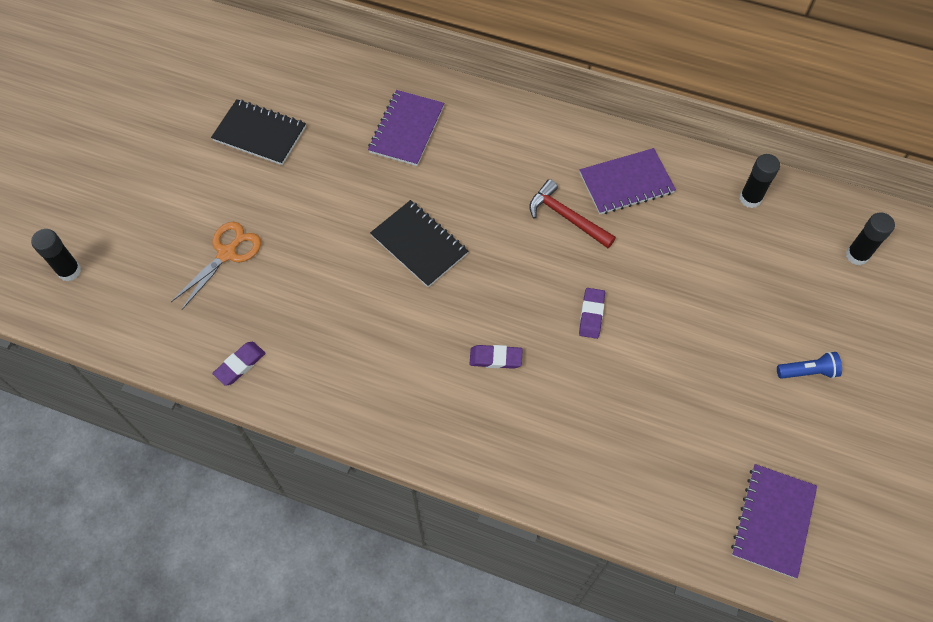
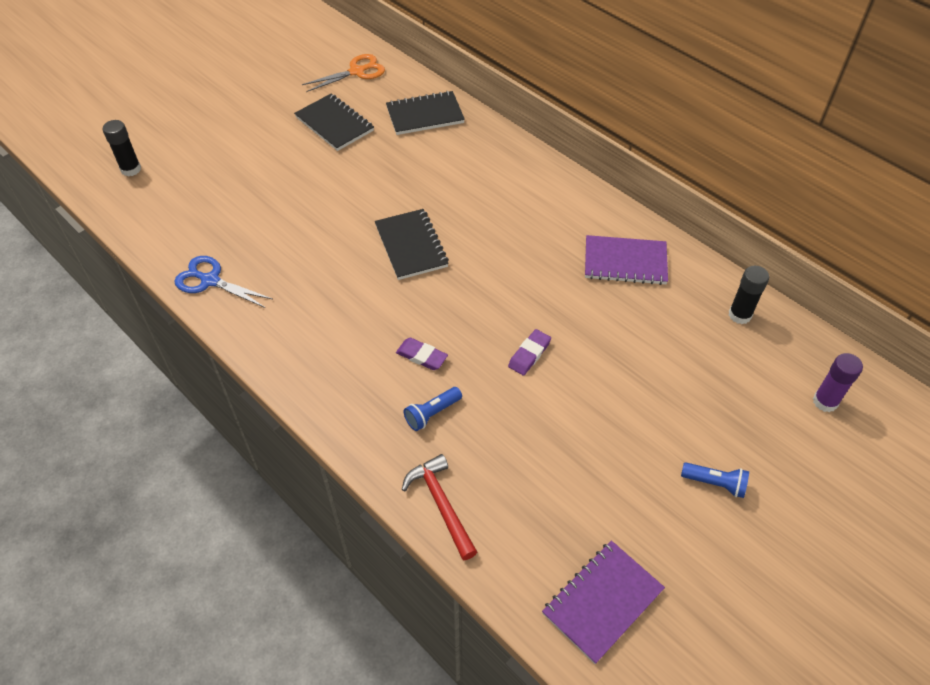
camera: 25 degrees right, 10 degrees down
orange scissors [171,222,261,310] -> orange scissors moved to [302,54,385,92]
purple eraser [212,342,266,386] -> blue scissors [174,256,272,308]
purple notebook [368,90,444,166] -> none
red hammer [529,179,616,248] -> red hammer moved to [402,454,477,560]
black glue stick [846,212,895,265] -> purple glue stick [813,353,863,412]
none -> black notebook [386,91,465,135]
none -> blue flashlight [404,387,462,431]

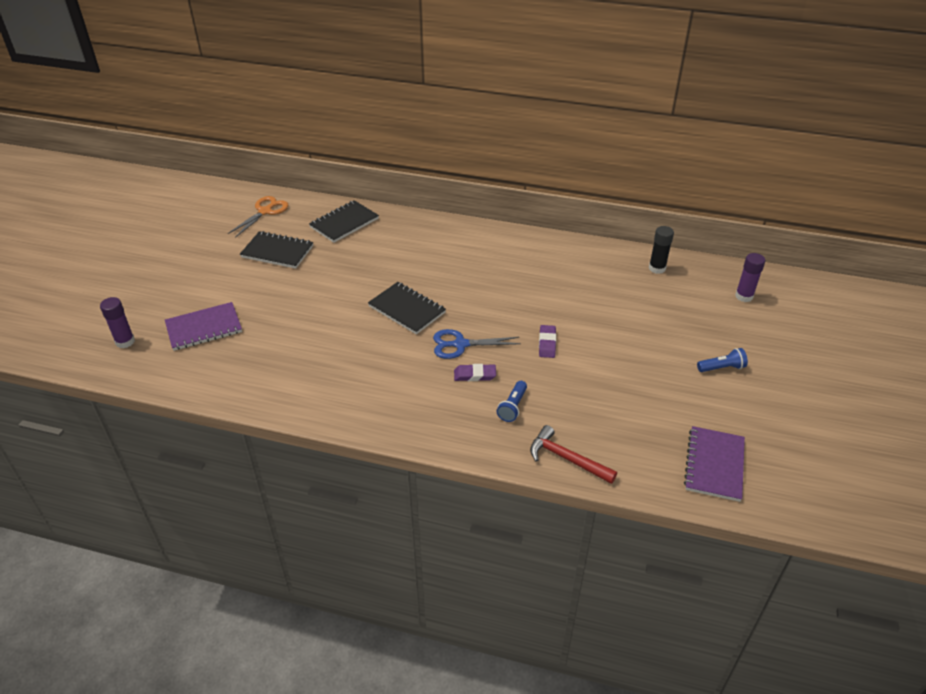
camera: 30 degrees left, 10 degrees down
black glue stick [103,120,141,177] -> purple glue stick [100,297,135,348]
blue scissors [174,256,272,308] -> blue scissors moved to [433,329,521,359]
purple notebook [585,235,668,285] -> purple notebook moved to [165,302,242,351]

